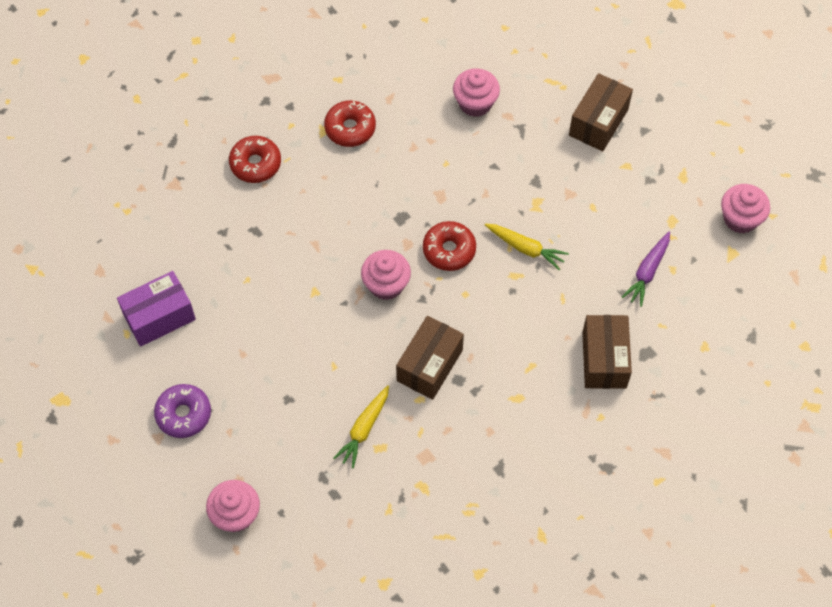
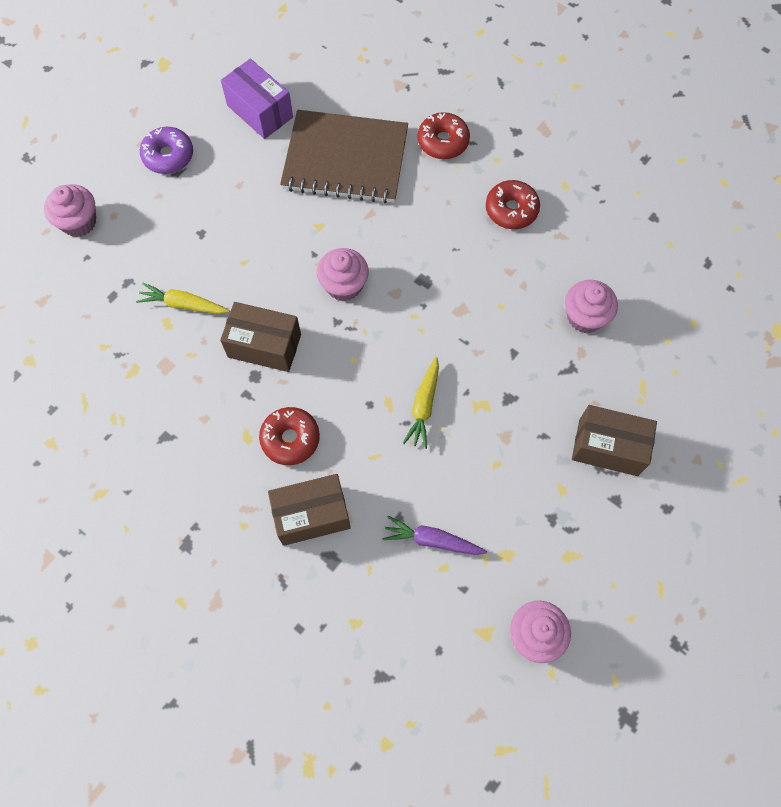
camera: 75 degrees right, 5 degrees up
red donut [423,221,476,271] -> red donut moved to [259,407,320,465]
none -> brown notebook [280,110,408,204]

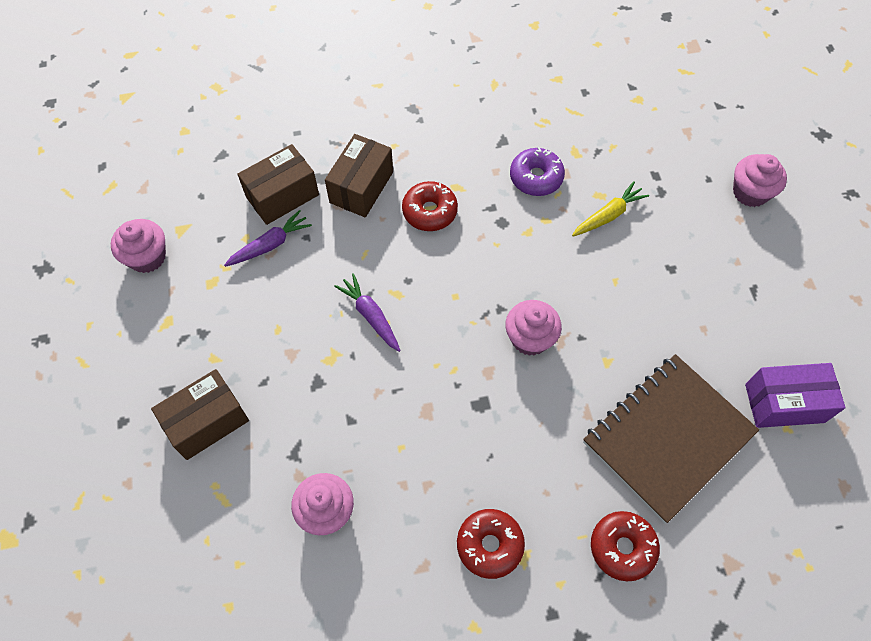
camera: 130 degrees right, 5 degrees down
purple donut [140,127,193,174] -> purple donut moved to [510,147,565,196]
brown box [220,302,301,372] -> brown box moved to [237,144,319,225]
yellow carrot [403,357,439,449] -> purple carrot [334,273,401,352]

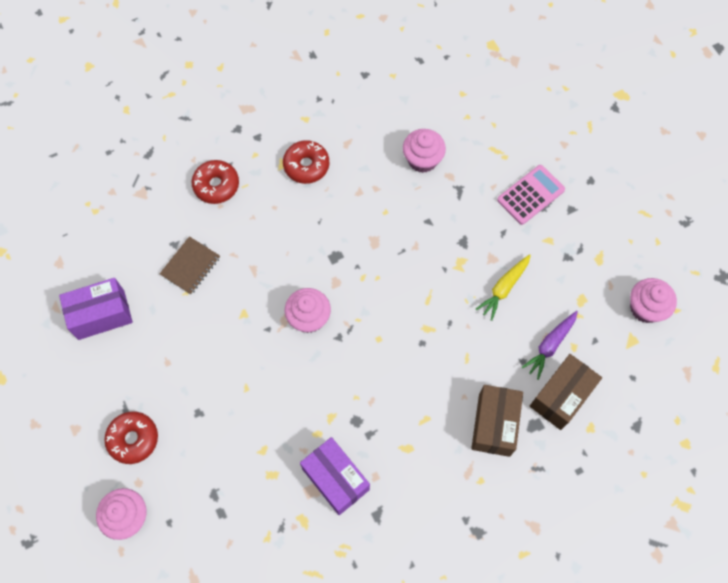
camera: 165 degrees right, 5 degrees up
brown box [151,369,249,460] -> pink calculator [497,165,565,225]
purple carrot [334,273,401,352] -> none
red donut [402,181,458,231] -> red donut moved to [104,412,158,464]
purple donut [510,147,565,196] -> purple box [300,437,370,515]
yellow carrot [572,181,649,237] -> yellow carrot moved to [476,254,531,321]
brown notebook [583,354,759,523] -> brown notebook [160,236,220,295], size x0.47

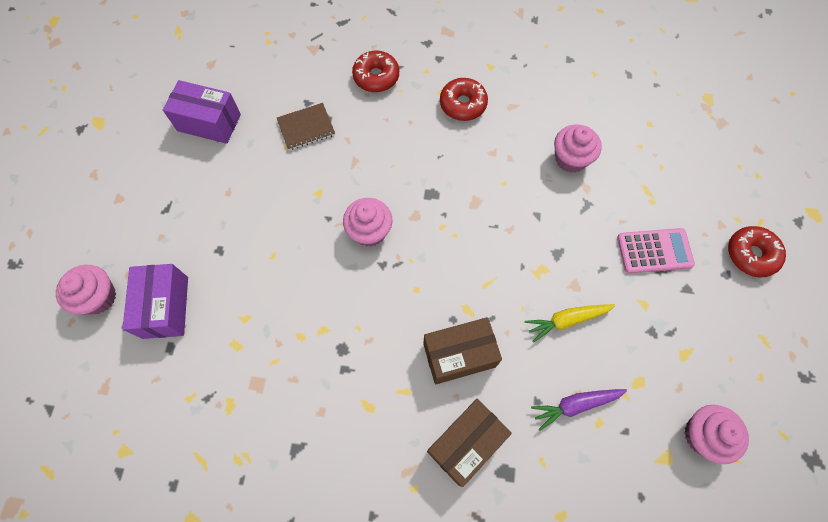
camera: 35 degrees right, 0 degrees up
red donut [104,412,158,464] -> red donut moved to [728,226,786,277]
purple box [300,437,370,515] -> purple box moved to [122,264,188,339]
brown box [530,354,602,430] -> brown box moved to [423,317,502,384]

